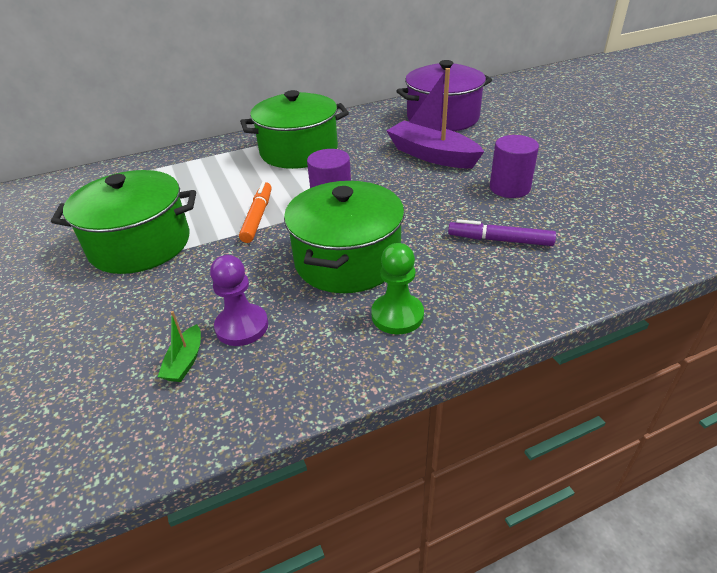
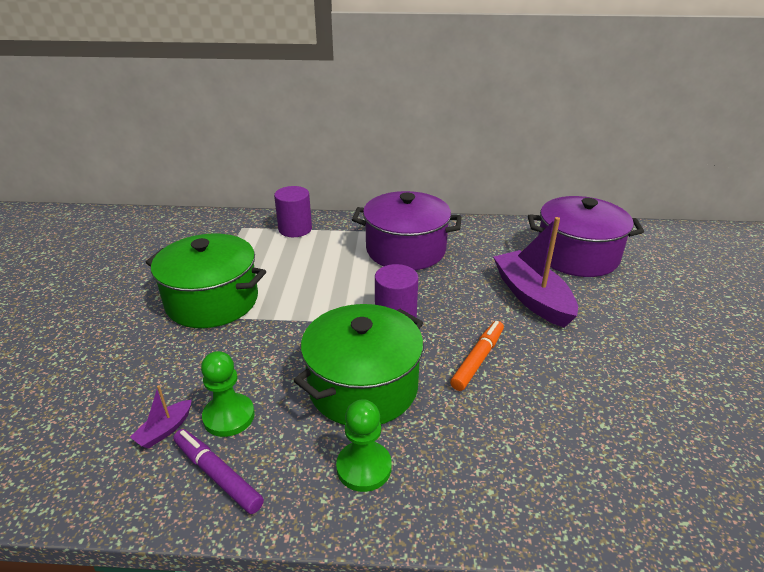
camera: 25 degrees right, 5 degrees down
green boat [158,311,201,382] -> purple boat [130,385,192,449]
purple pawn [210,255,268,346] -> green pawn [201,351,255,437]
orange marker [239,181,272,243] -> orange marker moved to [450,321,504,391]
green pot [240,90,349,169] -> purple pot [352,191,462,270]
purple marker [448,219,556,246] -> purple marker moved to [173,429,264,514]
purple cylinder [490,135,539,198] -> purple cylinder moved to [274,186,312,237]

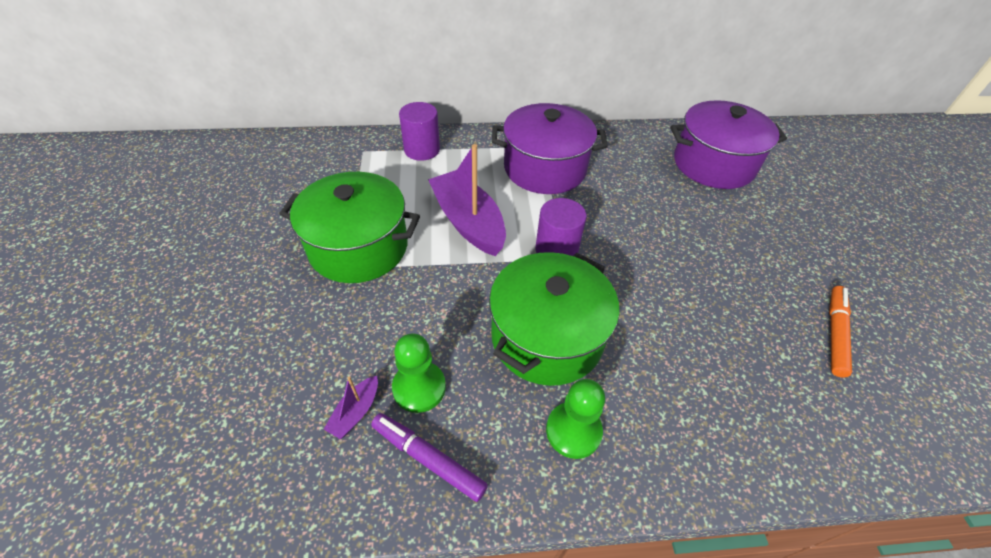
camera: 10 degrees left, 15 degrees up
orange marker [450,321,504,391] -> orange marker moved to [829,286,852,377]
purple boat [493,217,578,328] -> purple boat moved to [428,144,506,256]

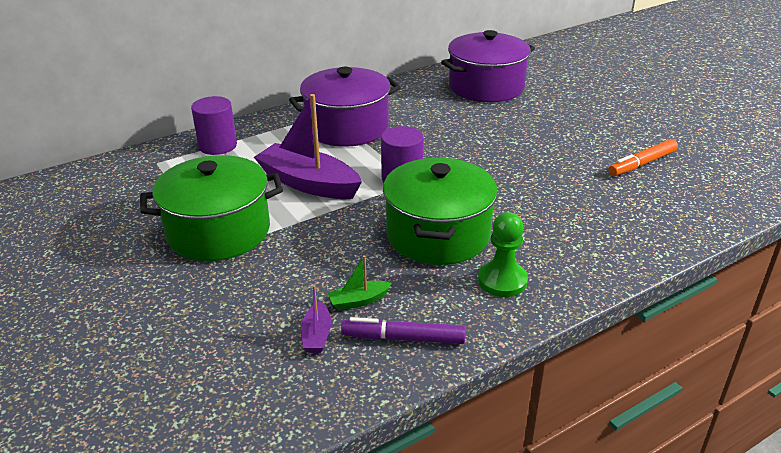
camera: 25 degrees left, 15 degrees down
green pawn [392,333,446,413] -> green boat [327,255,392,310]
orange marker [829,286,852,377] -> orange marker turned 120 degrees counterclockwise [609,139,678,176]

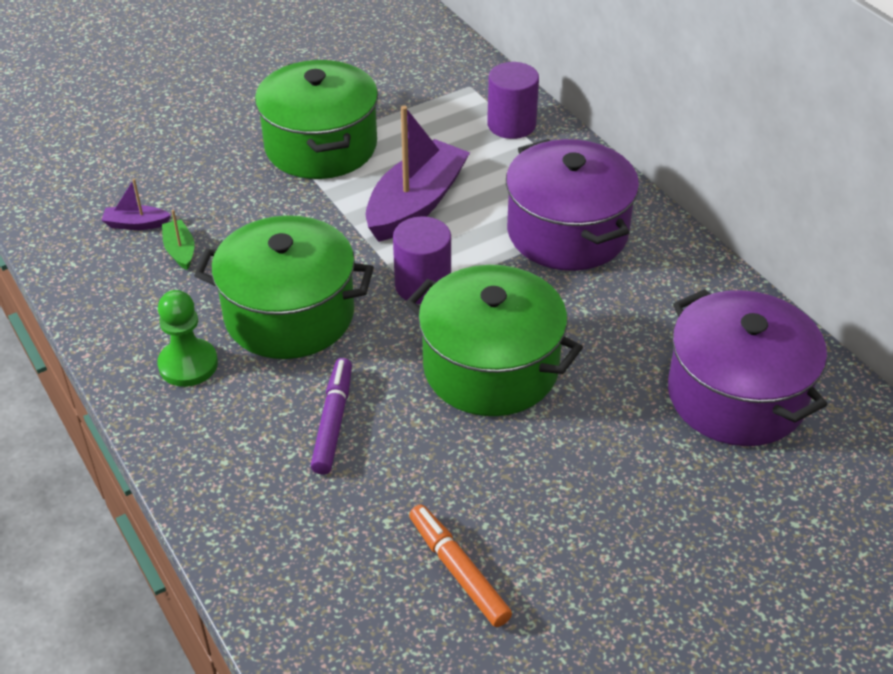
camera: 90 degrees right, 10 degrees up
purple marker [341,317,466,344] -> purple marker moved to [310,358,352,475]
none -> green pot [406,265,583,416]

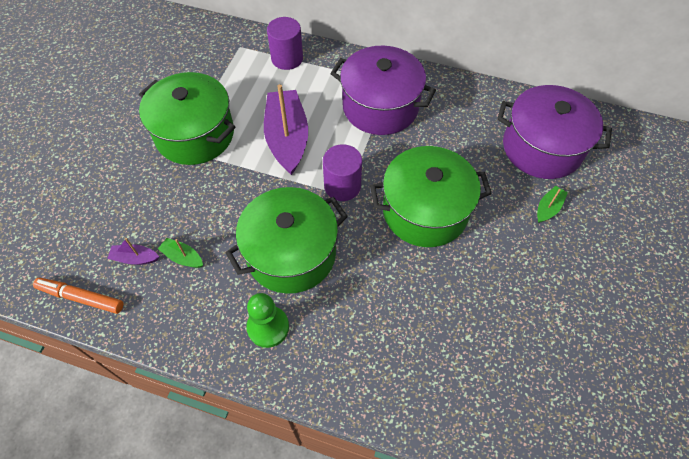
camera: 40 degrees left, 15 degrees up
purple boat [101,179,171,230] -> purple boat turned 45 degrees clockwise [107,238,159,265]
purple marker [310,358,352,475] -> none
orange marker [409,504,512,627] -> orange marker moved to [33,278,123,314]
none -> green boat [537,186,568,223]

